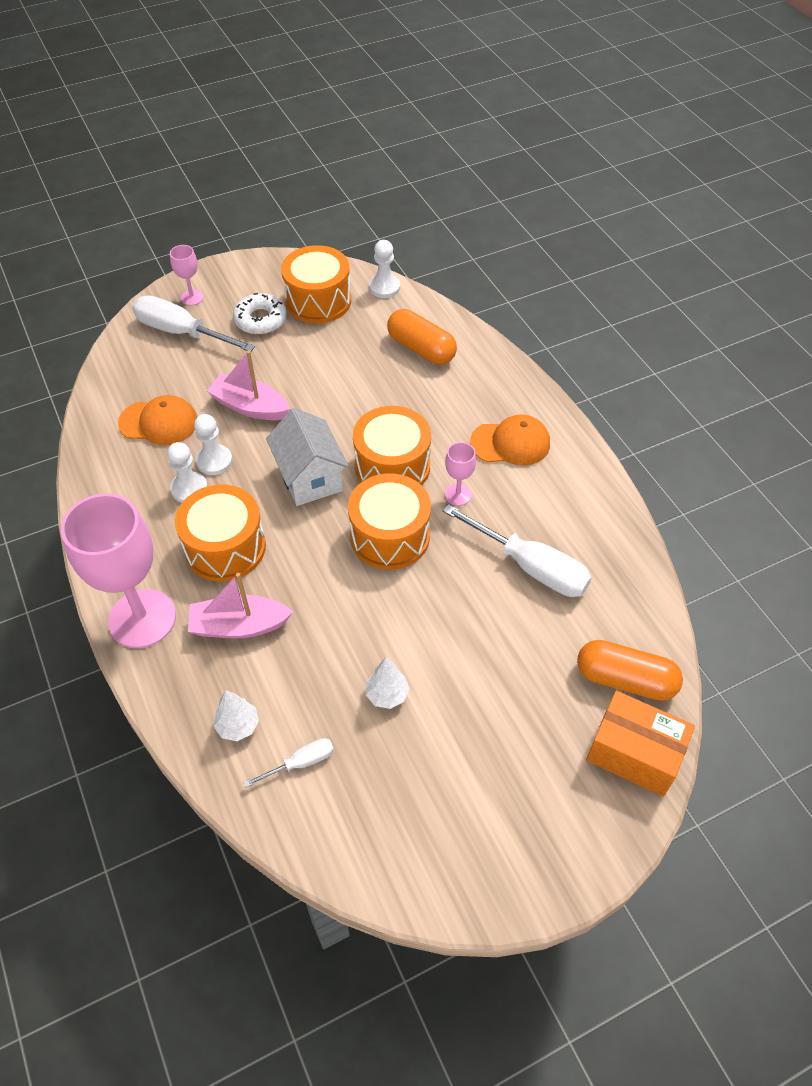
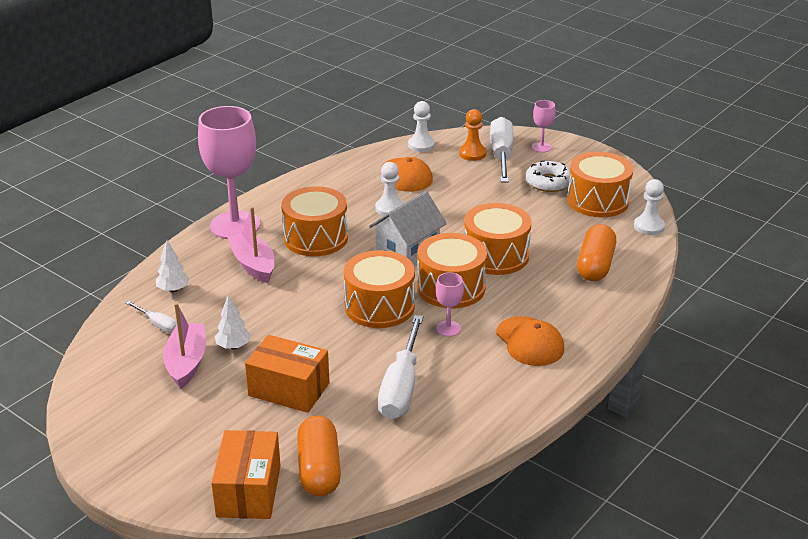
camera: 65 degrees right, 20 degrees down
white pawn [167,442,208,503] -> white pawn moved to [408,101,435,152]
pink boat [207,350,290,420] -> pink boat moved to [163,303,206,389]
none -> orange box [245,335,330,413]
none -> orange pawn [459,109,486,161]
none -> orange drum [464,203,532,275]

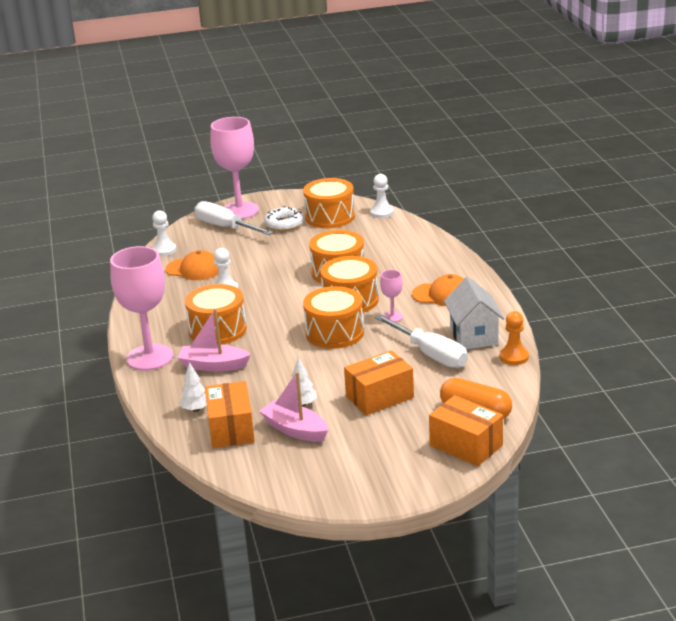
camera: 50 degrees left, 5 degrees down
white screwdriver [126,301,177,333] -> orange box [205,381,255,448]
white house [369,191,447,267] -> white house moved to [444,277,505,349]
orange pawn [459,109,486,161] -> orange pawn moved to [500,311,529,365]
pink goblet [532,100,556,153] -> pink goblet [210,117,259,219], size x2.26
orange capsule [577,224,616,281] -> none

